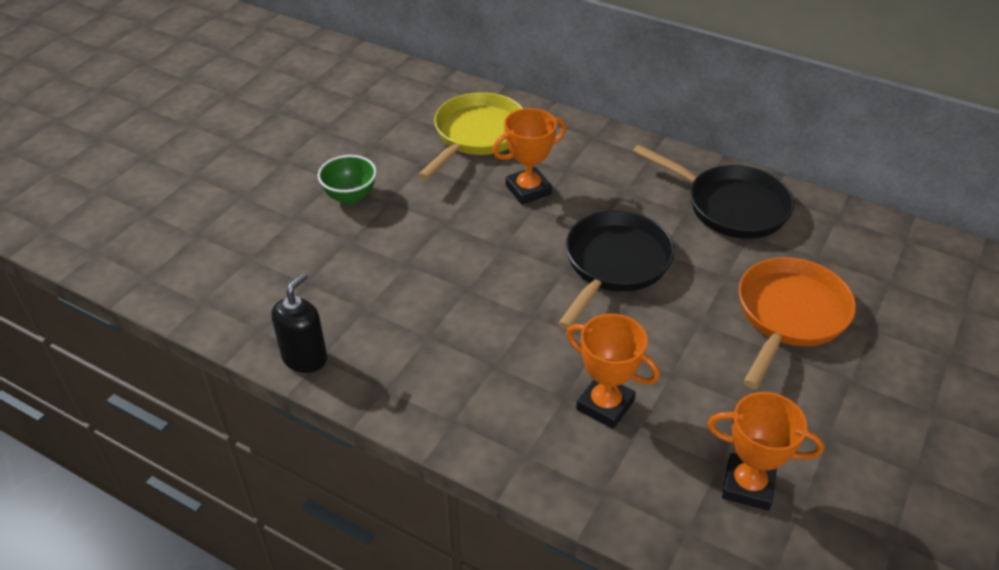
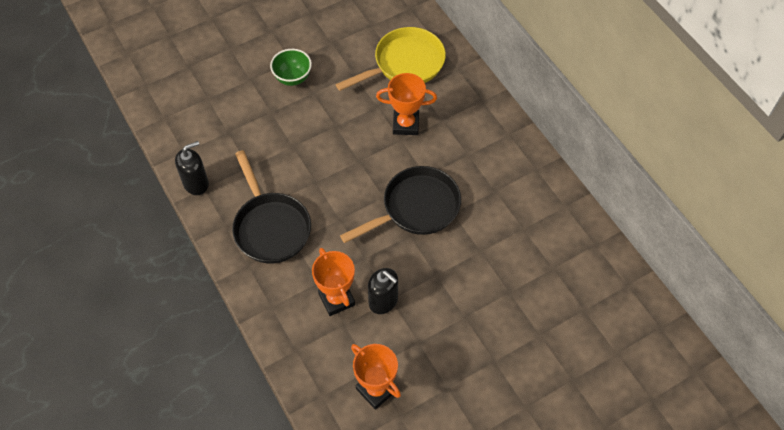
camera: 30 degrees right, 15 degrees up
black pan [633,144,794,239] -> black pan moved to [232,150,311,263]
orange pan [739,257,856,389] -> none
none -> black soap dispenser [368,268,398,314]

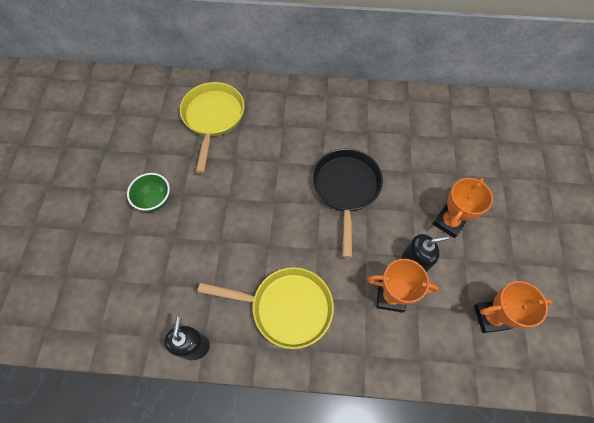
camera: 55 degrees left, 5 degrees up
black pan [232,150,311,263] -> yellow pan [197,267,334,349]
orange trophy [376,73,437,135] -> orange trophy moved to [433,178,493,238]

